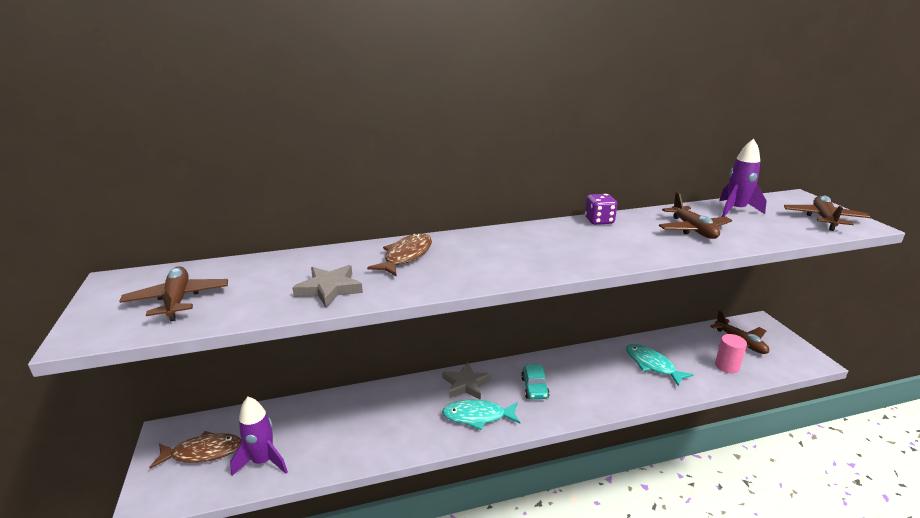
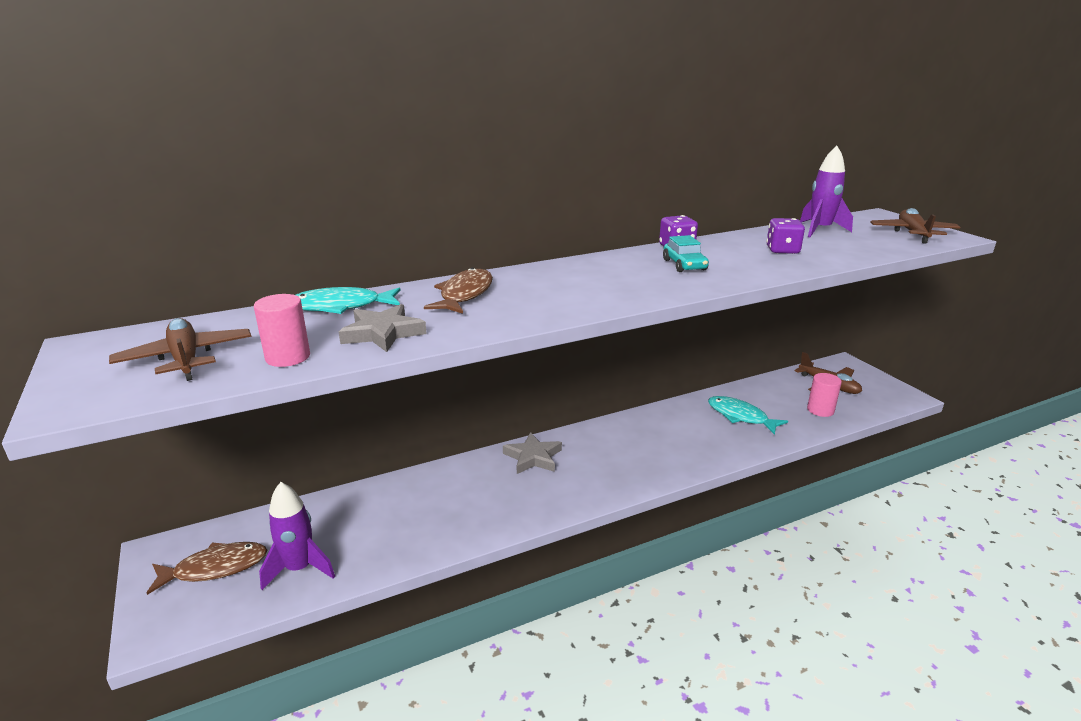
camera: 10 degrees left, 0 degrees up
turquoise fish [442,400,520,430] -> turquoise fish moved to [296,287,401,314]
turquoise car [521,364,550,399] -> turquoise car moved to [663,235,709,272]
brown plane [659,192,733,239] -> purple dice [766,218,805,254]
none -> pink cylinder [254,294,310,367]

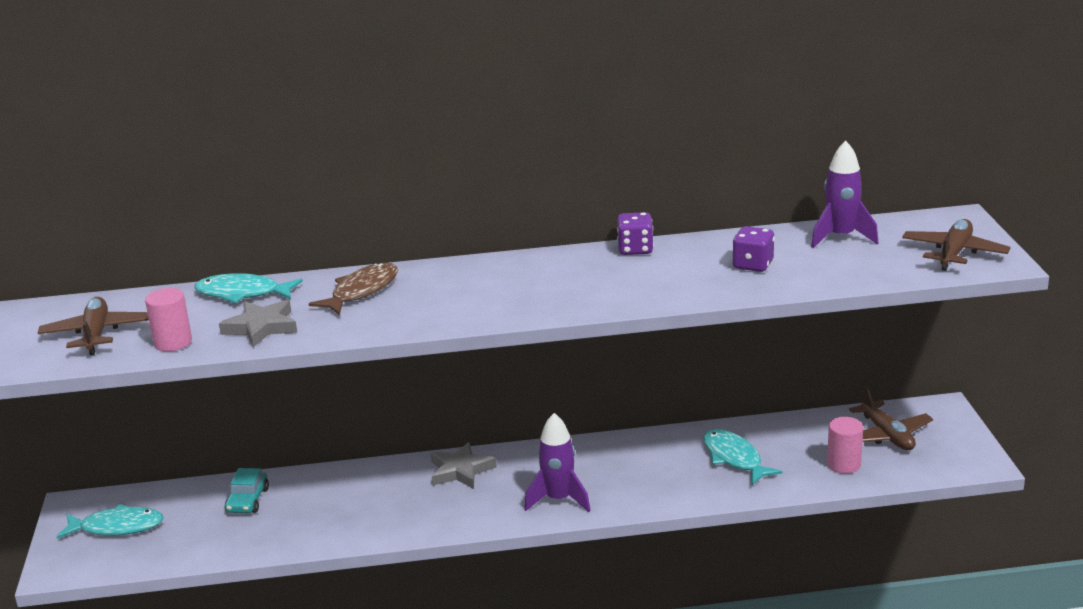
camera: 20 degrees right, 0 degrees up
brown fish [147,542,267,595] -> turquoise fish [57,504,164,538]
purple rocket [259,482,335,590] -> purple rocket moved to [524,413,591,512]
turquoise car [663,235,709,272] -> turquoise car moved to [225,468,269,513]

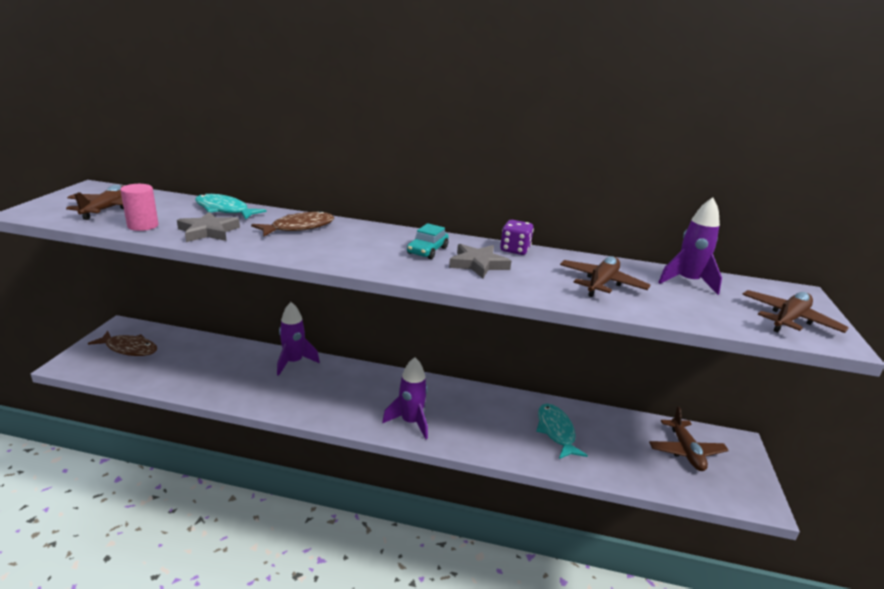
camera: 15 degrees right, 0 degrees up
turquoise fish [57,504,164,538] -> brown fish [88,331,157,356]
turquoise car [225,468,269,513] -> turquoise car moved to [407,223,449,259]
grey star [431,442,497,489] -> grey star moved to [449,244,511,278]
purple dice [732,226,775,272] -> brown plane [560,256,650,297]
pink cylinder [827,417,863,474] -> none
none -> purple rocket [277,302,320,376]

